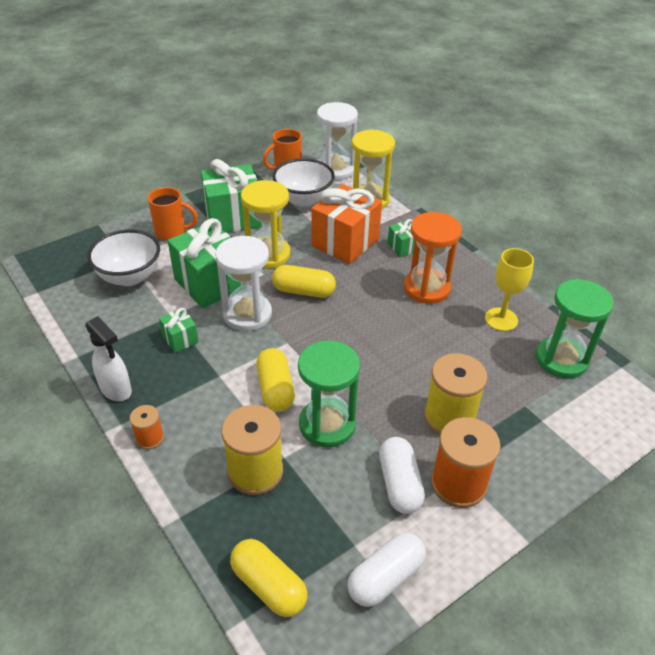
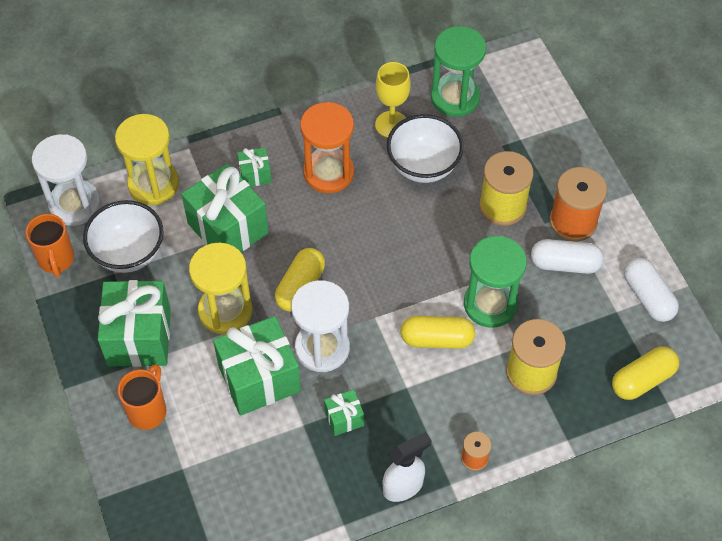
camera: 75 degrees left, 15 degrees up
white bowl [87,230,160,286] -> white bowl moved to [387,114,464,183]
orange gift [311,184,382,264] -> green gift [182,163,269,252]

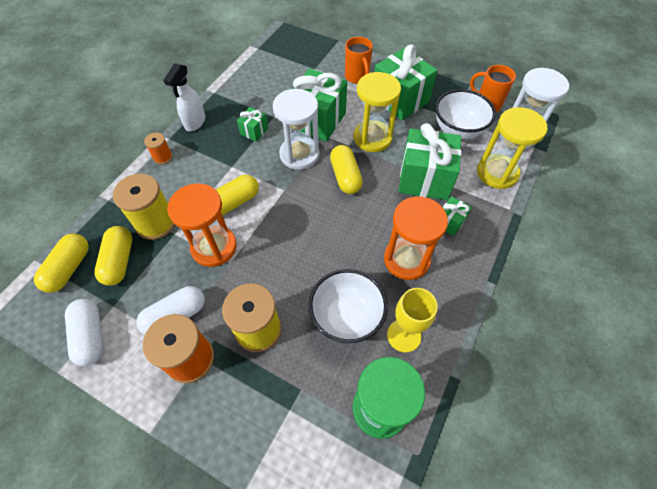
camera: 140 degrees right, 0 degrees up
green hourglass [464,236,527,328] -> orange hourglass [167,183,237,267]
white capsule [624,258,679,322] -> white capsule turned 45 degrees clockwise [65,299,103,366]
none -> yellow capsule [95,226,132,286]

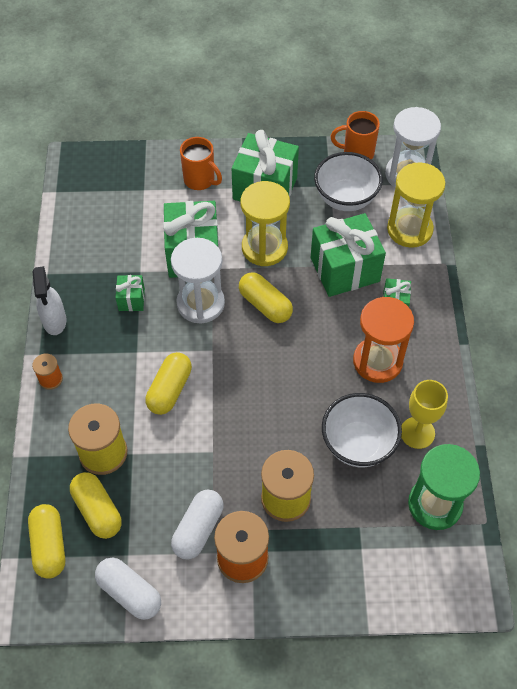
camera: 30 degrees left, 0 degrees up
orange hourglass [167,183,237,267] -> none

